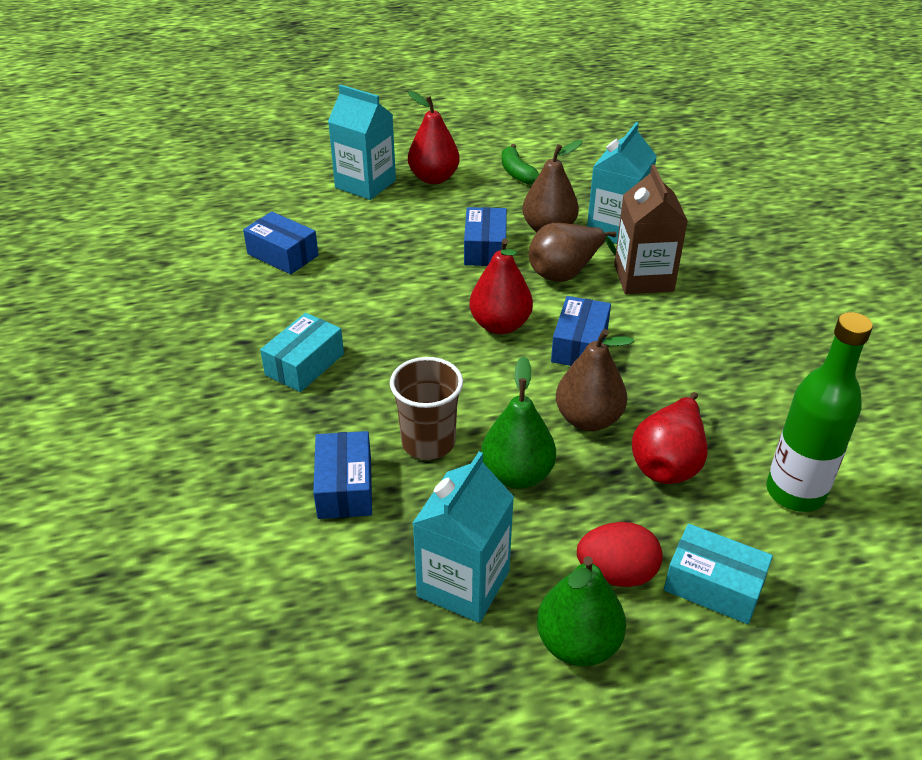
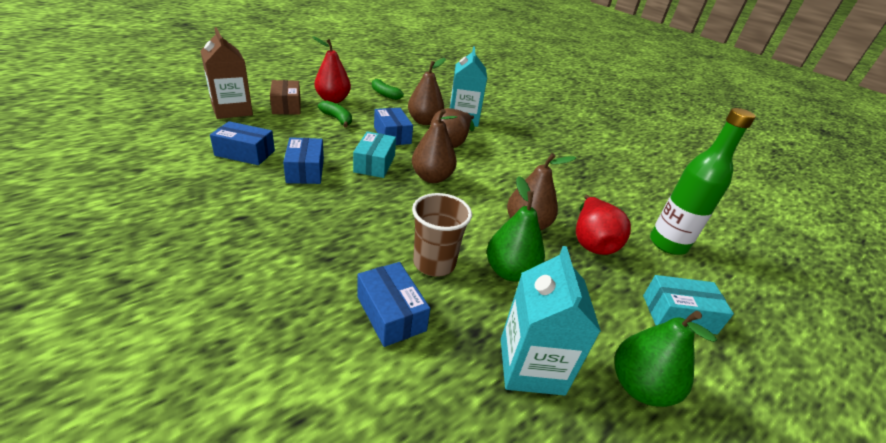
camera: 30 degrees left, 5 degrees down
turquoise box [260,313,344,392] -> turquoise box moved to [353,131,396,178]
turquoise carton [328,84,396,200] -> brown box [270,80,300,114]
red pear [469,238,533,334] -> brown pear [412,109,458,183]
blue box [551,296,611,366] -> blue box moved to [283,137,324,184]
red egg [577,522,663,587] -> none
brown carton [614,165,688,294] -> brown carton moved to [200,27,253,119]
none -> green banana [318,101,352,127]

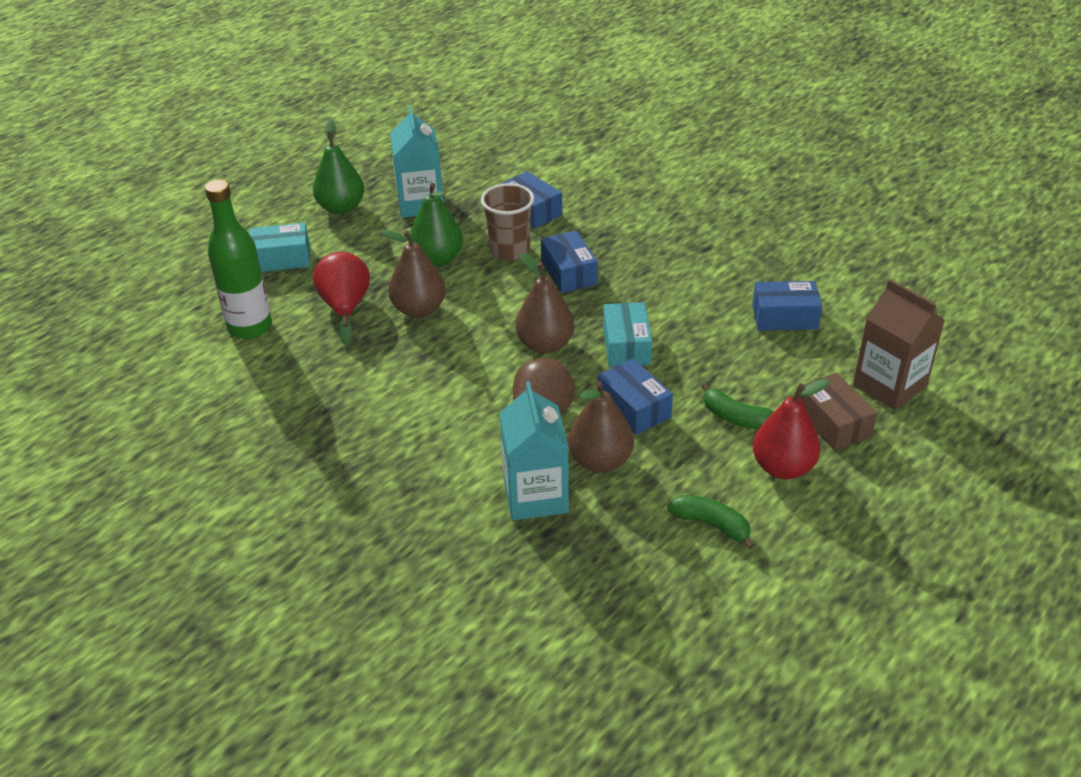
camera: 175 degrees right, 5 degrees up
blue box [283,137,324,184] -> blue box moved to [541,230,598,293]

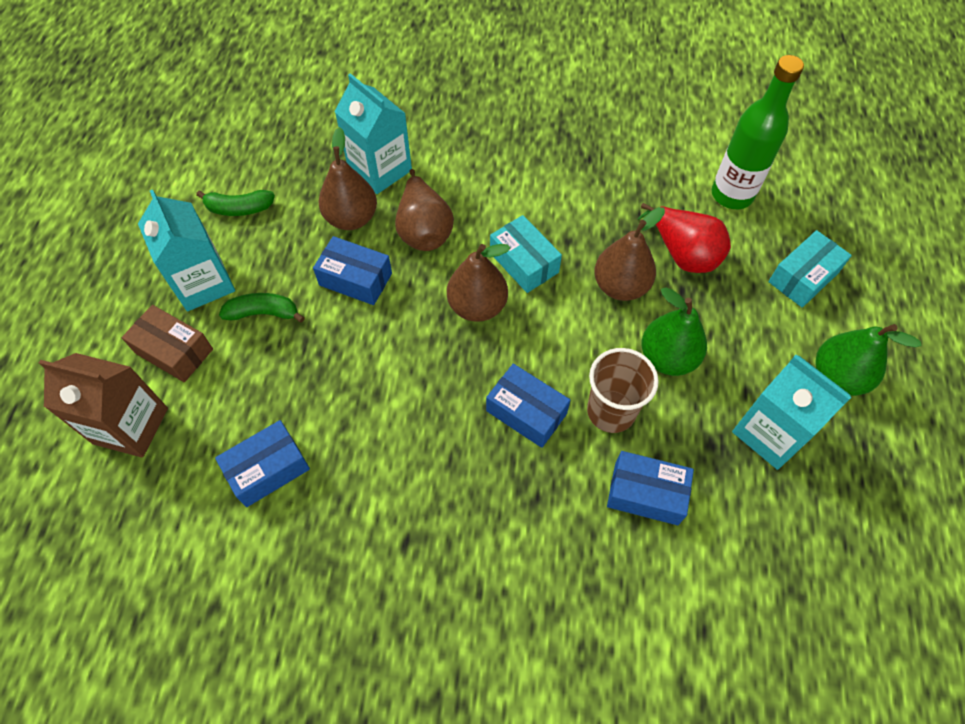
camera: 145 degrees right, 20 degrees up
turquoise box [603,302,652,367] -> turquoise box moved to [490,215,562,293]
red pear [753,378,830,479] -> turquoise carton [138,189,235,311]

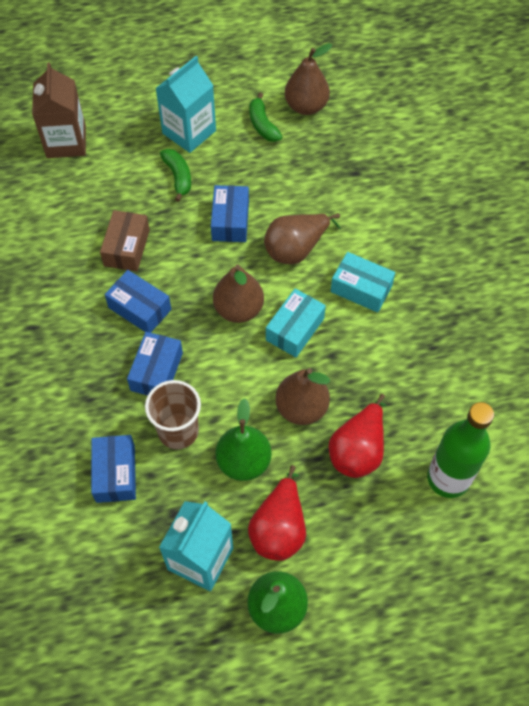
camera: 70 degrees right, 0 degrees up
brown box [122,305,213,382] -> brown box moved to [100,210,150,271]
blue box [215,420,310,507] -> blue box moved to [105,270,171,333]
brown pear [319,127,377,230] -> brown pear moved to [285,43,332,115]
turquoise carton [335,73,412,194] -> none
turquoise box [768,230,852,307] -> turquoise box moved to [331,252,395,313]
none -> red pear [248,465,306,561]

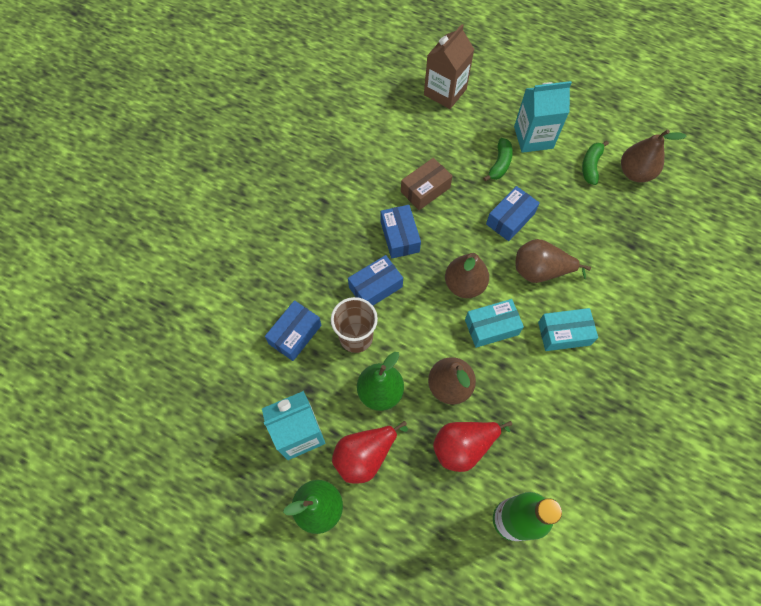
camera: 40 degrees right, 5 degrees up
turquoise box [331,252,395,313] -> turquoise box turned 75 degrees counterclockwise [538,308,598,351]

